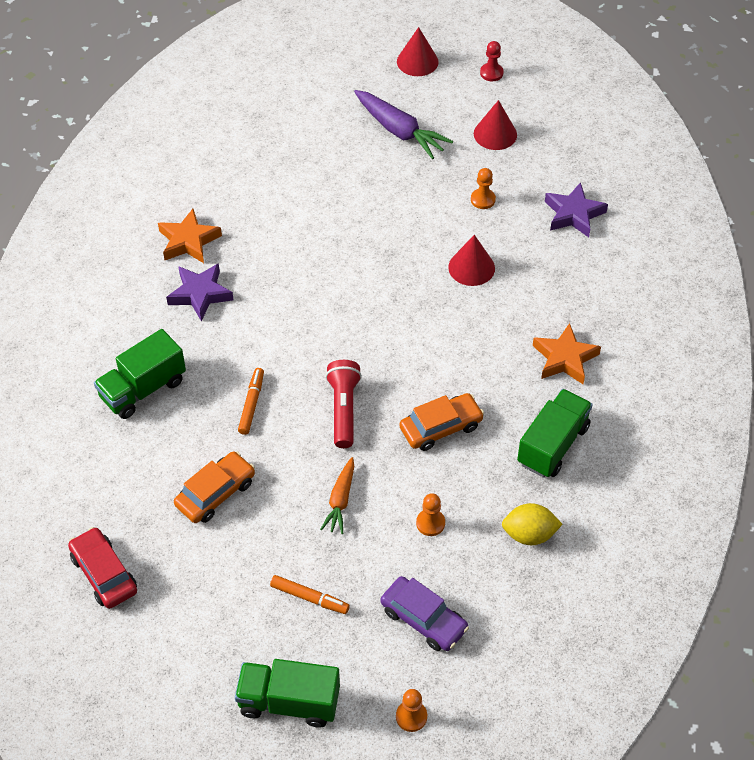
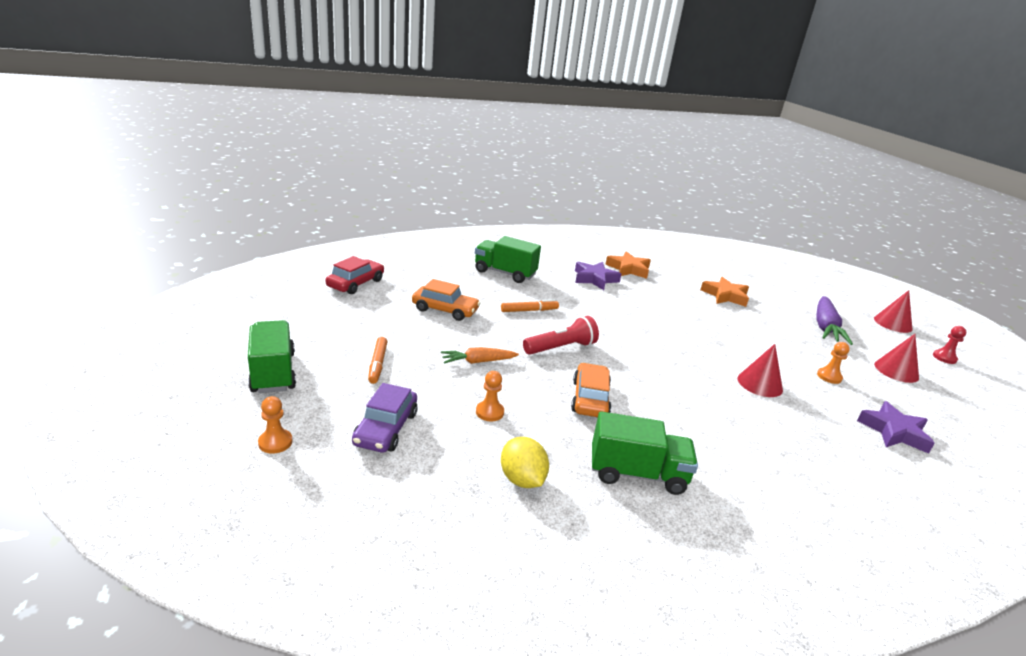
camera: 60 degrees right, 25 degrees down
orange car [399,393,484,451] -> orange car turned 120 degrees counterclockwise [571,363,611,417]
orange star [533,323,601,384] -> orange star moved to [701,277,749,307]

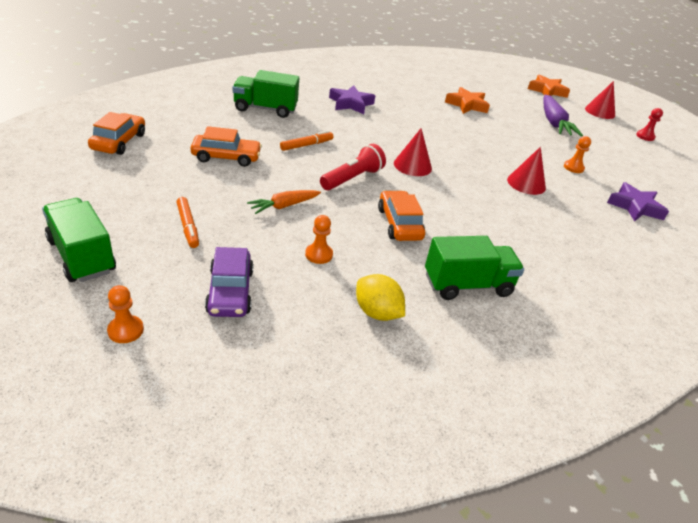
camera: 20 degrees left, 10 degrees up
red car [325,256,384,294] -> orange car [88,112,145,155]
orange star [605,251,651,279] -> orange star moved to [528,74,570,98]
red cone [874,334,919,383] -> red cone moved to [394,128,432,176]

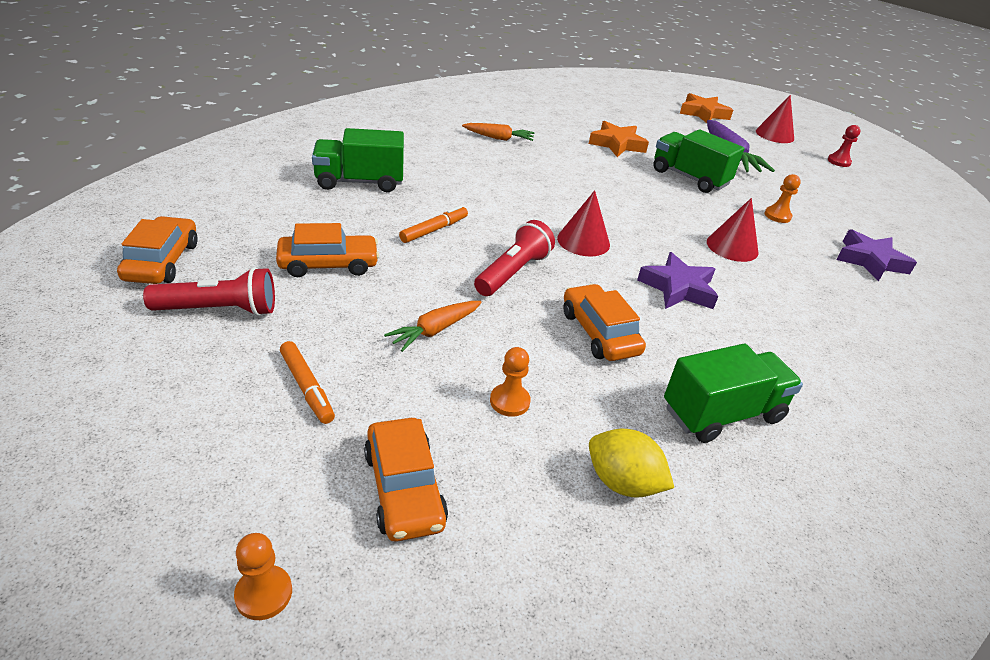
camera: 10 degrees left, 0 degrees up
green truck [42,198,116,282] -> green truck moved to [653,129,744,193]
purple car [205,247,253,317] -> orange car [364,418,448,542]
purple star [329,85,375,114] -> purple star moved to [637,252,718,309]
none -> red flashlight [143,267,275,316]
none -> orange carrot [462,123,535,141]

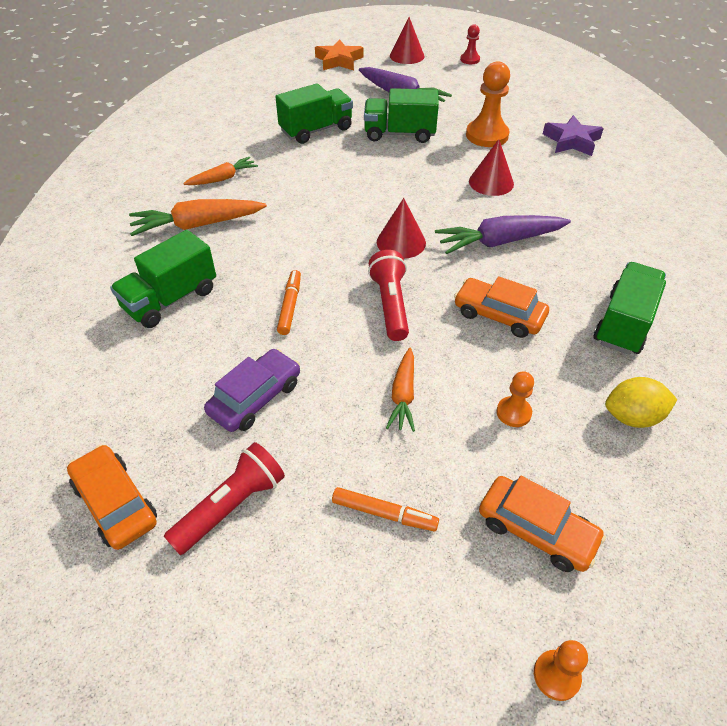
camera: 35 degrees left, 10 degrees up
orange car [276,223,379,277] -> purple car [204,349,300,432]
orange star [589,121,649,157] -> green truck [275,84,353,144]
purple star [637,252,718,309] -> purple carrot [435,215,571,254]
orange pawn [765,174,801,223] -> orange pawn [466,61,510,147], size x1.87
none -> orange carrot [129,199,267,236]

